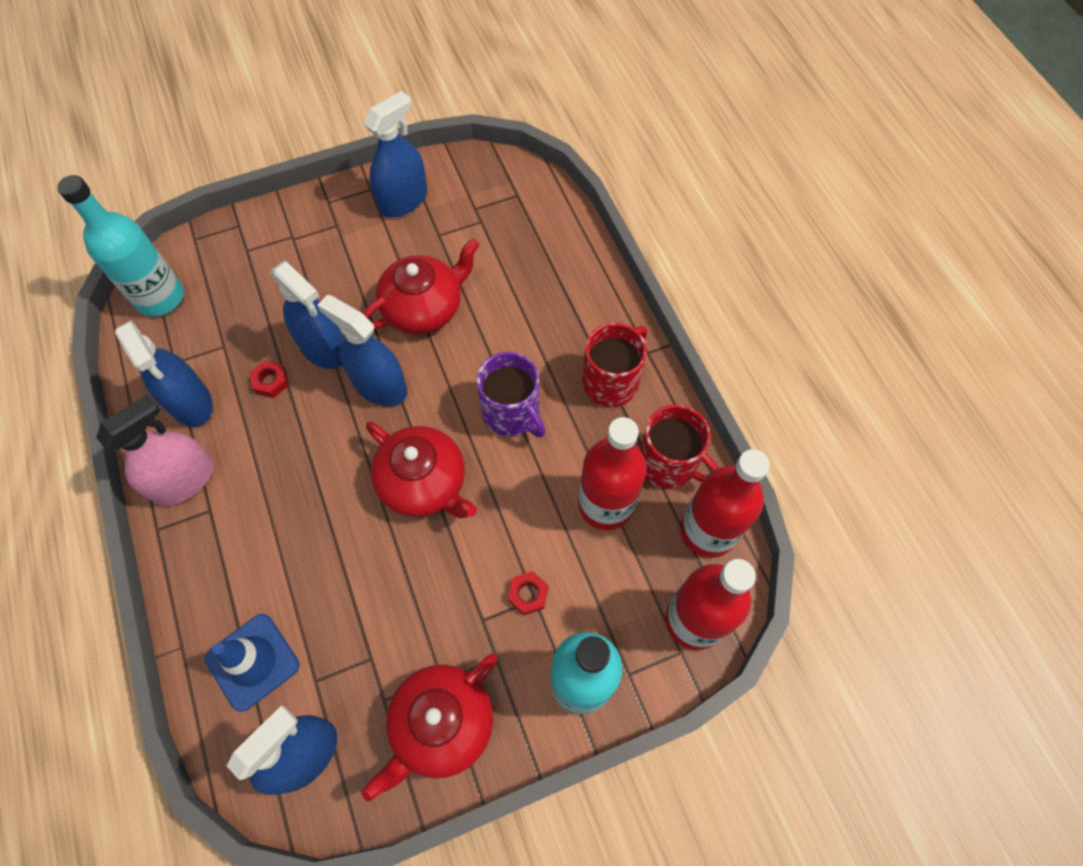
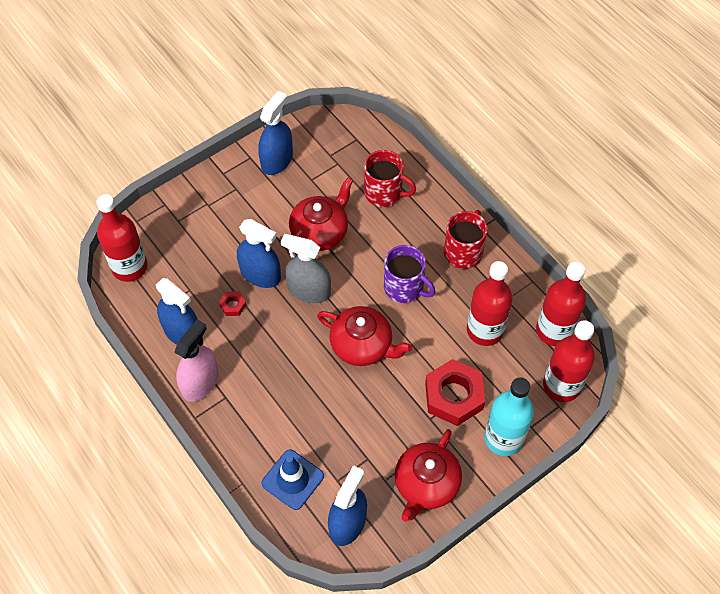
camera: 15 degrees left, 5 degrees down
turquoise bottle [57,175,184,317] -> red bottle [96,194,147,282]
blue spray bottle [317,295,407,407] -> grey spray bottle [281,234,331,303]
red nut [508,571,549,615] -> red nut [425,359,485,426], size x2.29
red mug [640,404,719,489] -> red mug moved to [364,150,416,207]

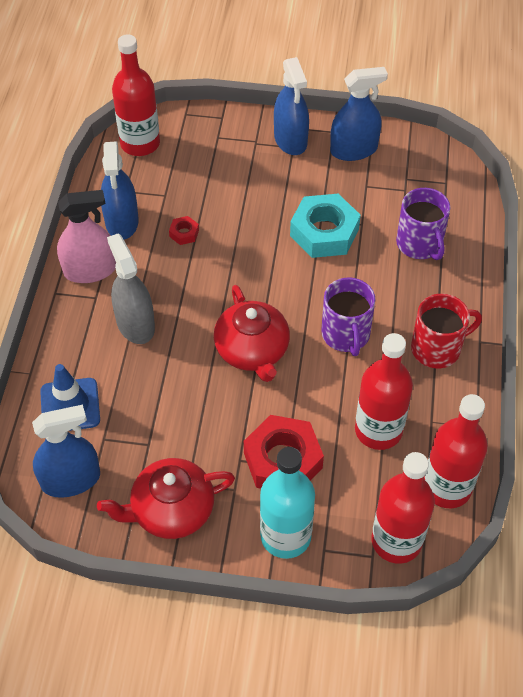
camera: 45 degrees right, 5 degrees down
blue spray bottle [237,219,281,288] -> blue spray bottle moved to [274,57,309,155]
grey spray bottle [281,234,331,303] -> grey spray bottle moved to [107,233,155,344]
red teapot [287,178,353,254] -> turquoise nut [290,194,361,258]
red mug [364,150,416,207] -> purple mug [396,188,450,260]

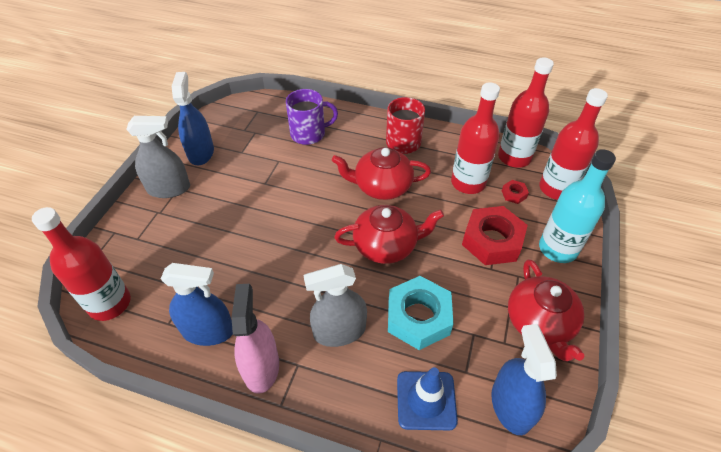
camera: 80 degrees left, 5 degrees down
red nut [169,216,199,245] -> red nut moved to [502,180,529,204]
blue spray bottle [274,57,309,155] -> grey spray bottle [126,116,190,198]
turquoise nut [290,194,361,258] -> turquoise nut moved to [388,276,453,350]
purple mug [321,278,376,356] -> red teapot [332,147,431,200]

